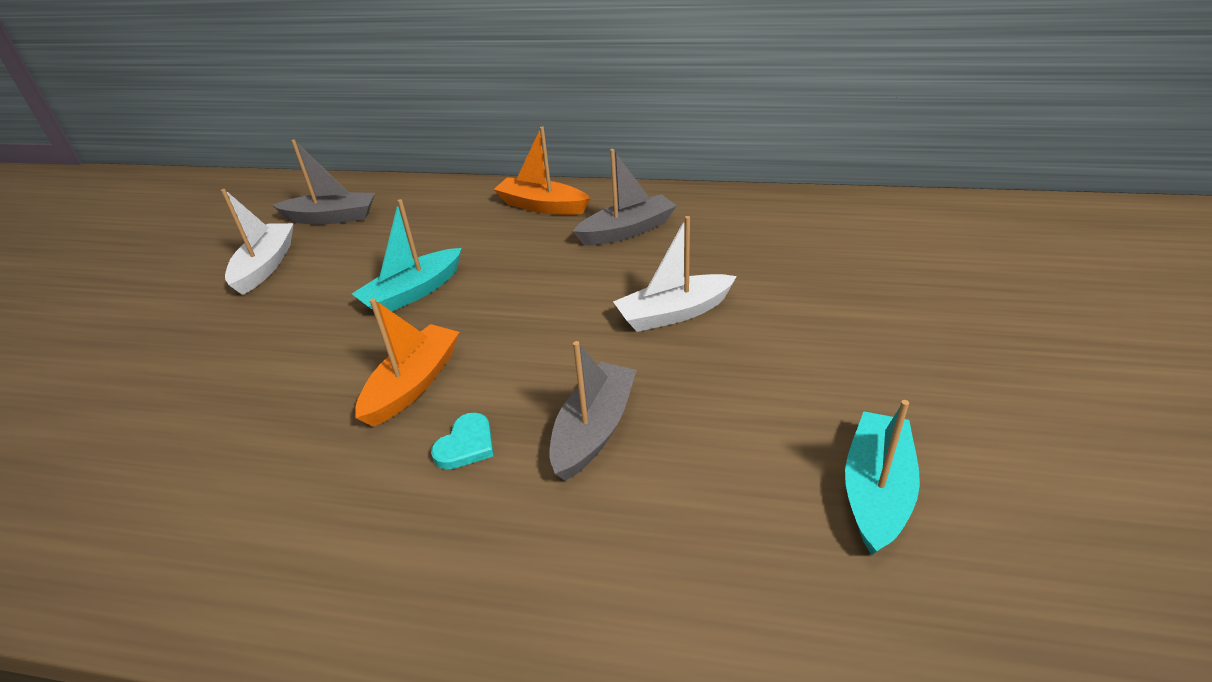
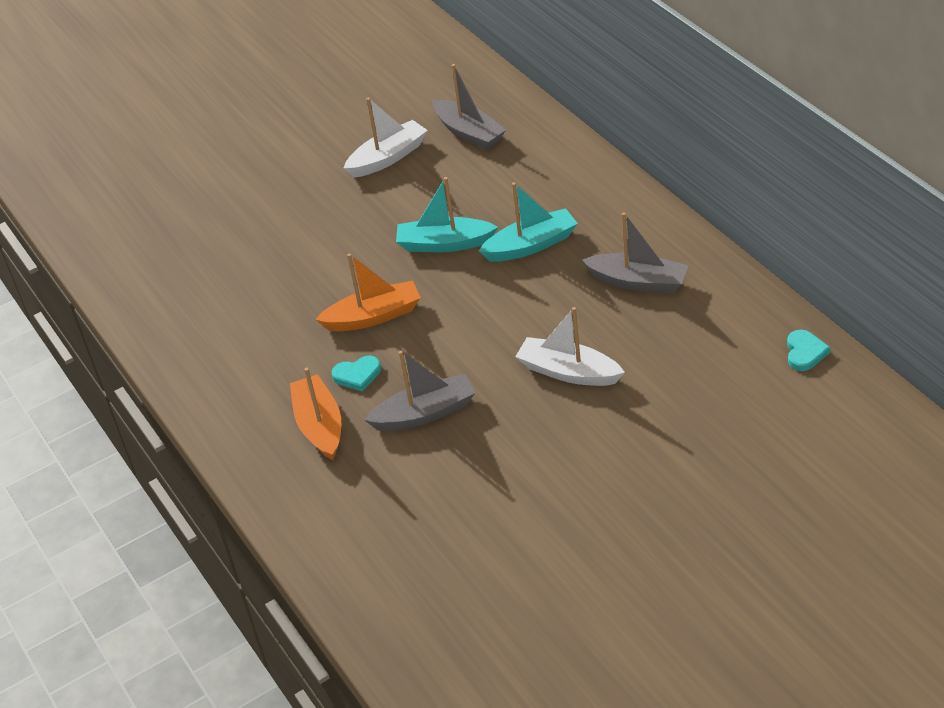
camera: 50 degrees right, 5 degrees up
orange boat [493,127,591,215] -> orange boat moved to [290,368,341,460]
turquoise boat [845,400,920,555] -> turquoise boat moved to [479,182,578,262]
none -> turquoise heart [787,330,830,371]

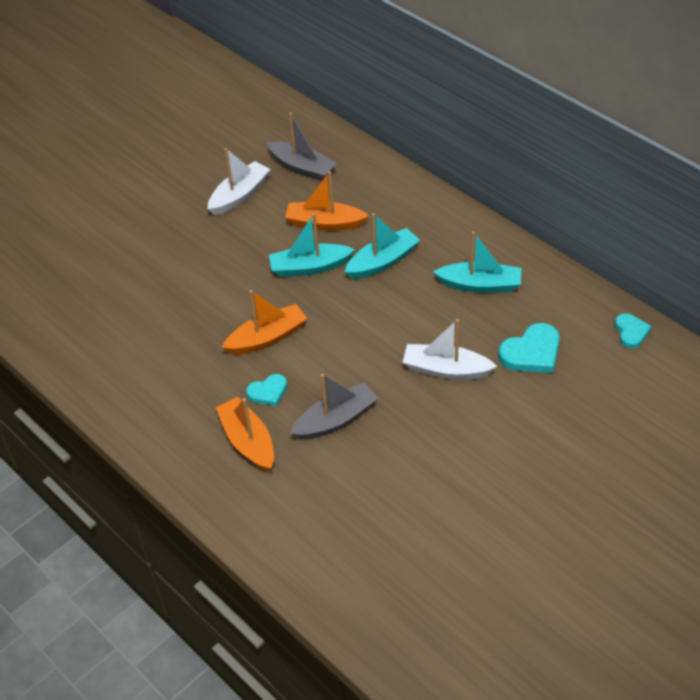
camera: 15 degrees left, 5 degrees up
grey boat [582,212,688,293] -> turquoise boat [433,232,521,293]
none -> orange boat [285,171,369,231]
none -> turquoise heart [498,323,560,373]

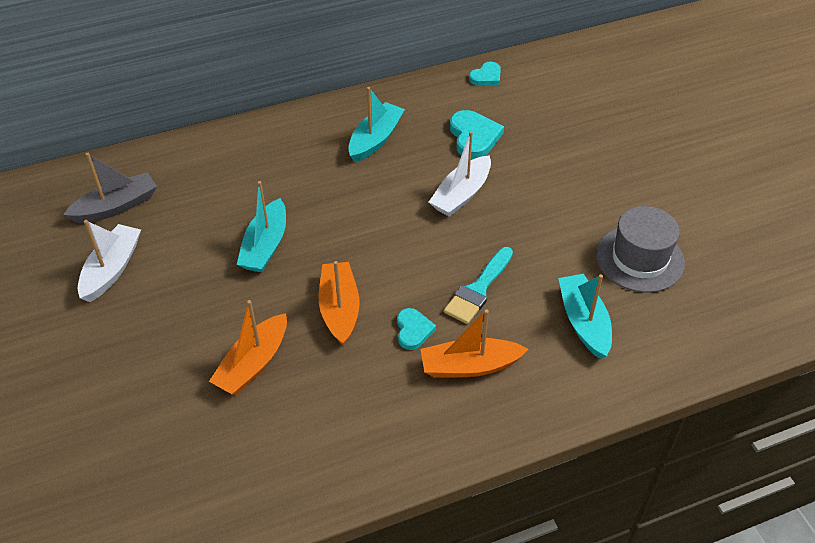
camera: 70 degrees left, 0 degrees up
white boat [207,148,270,215] -> white boat turned 45 degrees clockwise [78,220,141,302]
orange boat [285,171,369,231] -> orange boat moved to [209,300,287,395]
grey boat [290,374,378,440] -> turquoise brush [444,247,513,324]
turquoise boat [345,213,420,279] -> turquoise boat moved to [558,274,612,359]
turquoise heart [615,313,652,348] -> turquoise heart turned 120 degrees clockwise [469,62,501,85]
none -> grey hat [596,206,685,293]

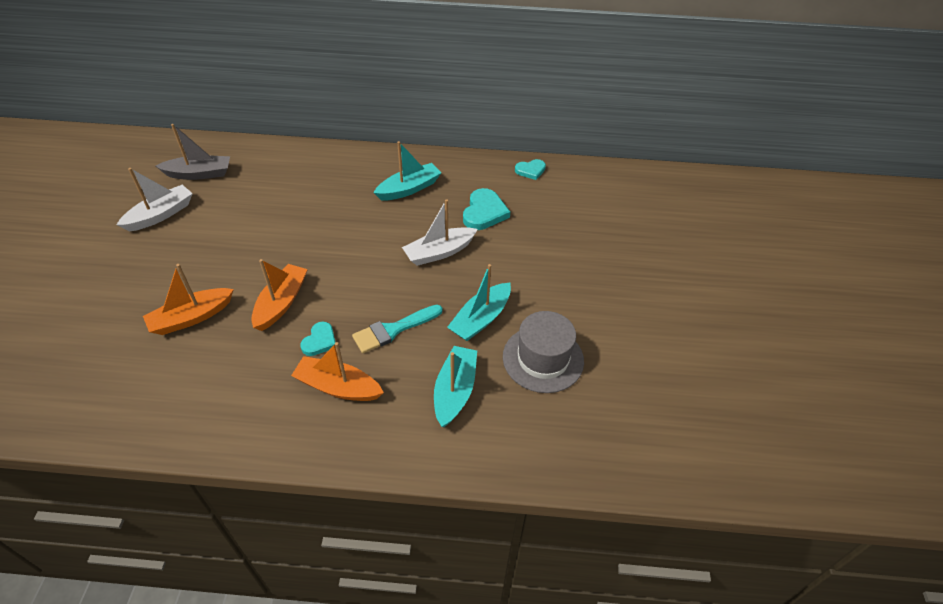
camera: 25 degrees right, 0 degrees up
turquoise boat [237,181,286,272] -> turquoise boat moved to [447,264,511,341]

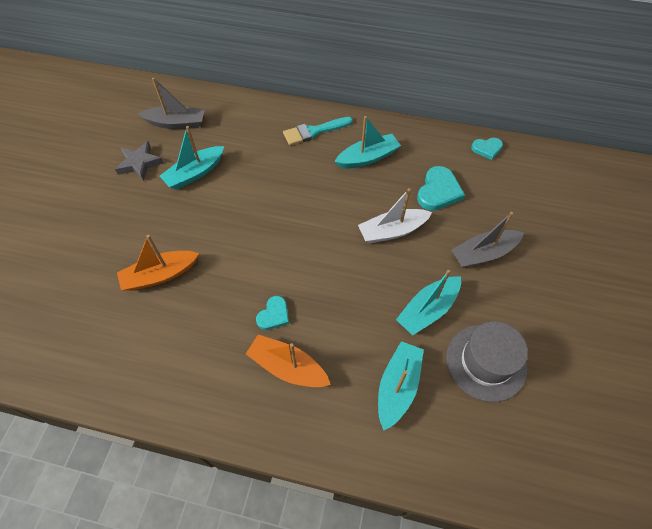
camera: 10 degrees right, 10 degrees up
white boat [117,168,193,231] -> grey star [115,141,164,181]
orange boat [251,259,308,331] -> none
turquoise brush [352,305,443,353] -> turquoise brush moved to [283,117,353,145]
none -> turquoise boat [160,126,224,190]
none -> grey boat [451,212,524,268]

